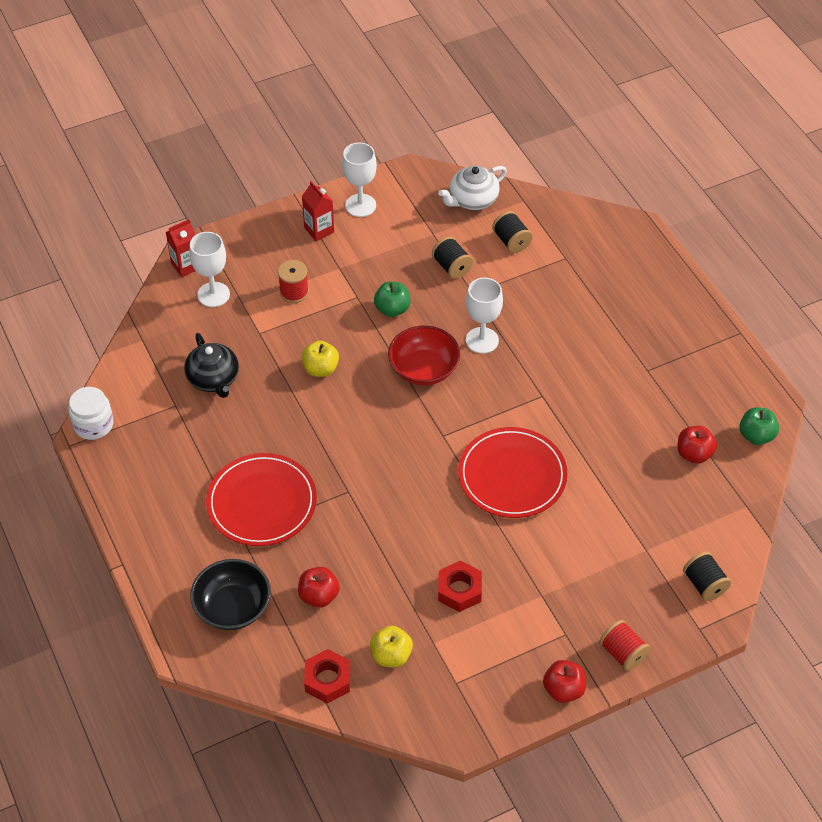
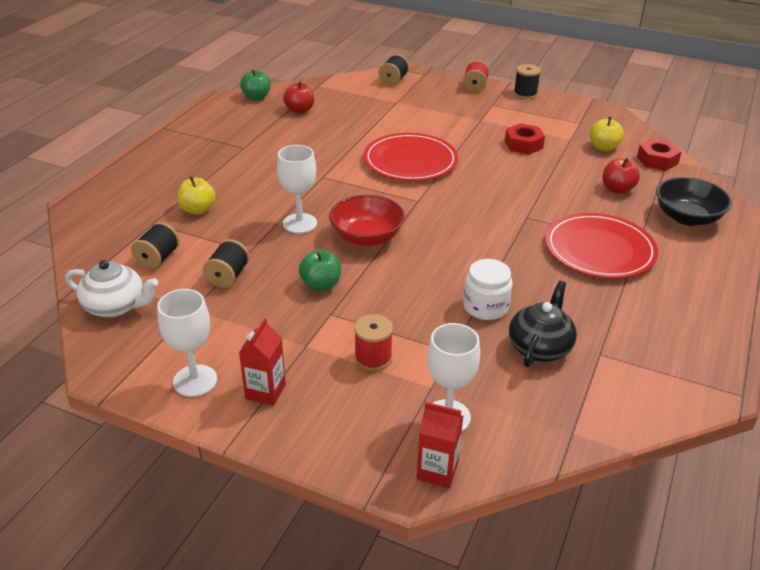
camera: 130 degrees left, 15 degrees down
white jar [68,387,114,440] -> white jar moved to [463,259,513,320]
yellow apple [301,340,339,377] -> yellow apple moved to [177,176,216,215]
red apple [543,660,586,703] -> black spool [514,64,541,99]

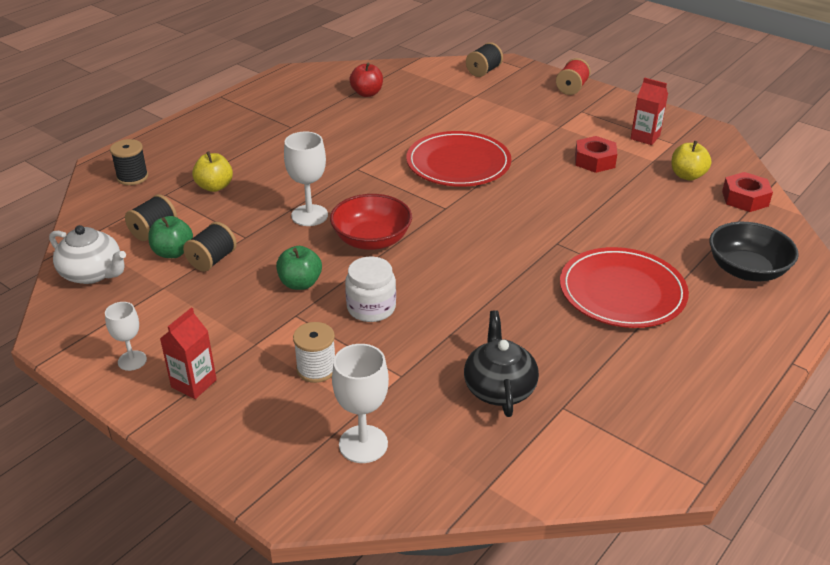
camera: 15 degrees right, 0 degrees up
white goblet [157,289,217,397] -> white goblet [105,302,147,371], size x0.63
green apple [240,69,271,100] -> green apple moved to [148,216,193,258]
red spool [354,314,393,371] -> white spool [293,322,335,383]
red carton [417,402,463,488] -> red carton moved to [630,77,668,145]
white jar [463,259,513,320] -> white jar moved to [345,257,396,322]
black teapot [509,281,577,367] -> black teapot turned 45 degrees counterclockwise [464,310,539,417]
black spool [514,64,541,99] -> black spool moved to [110,139,148,185]
red apple [603,158,640,194] -> none

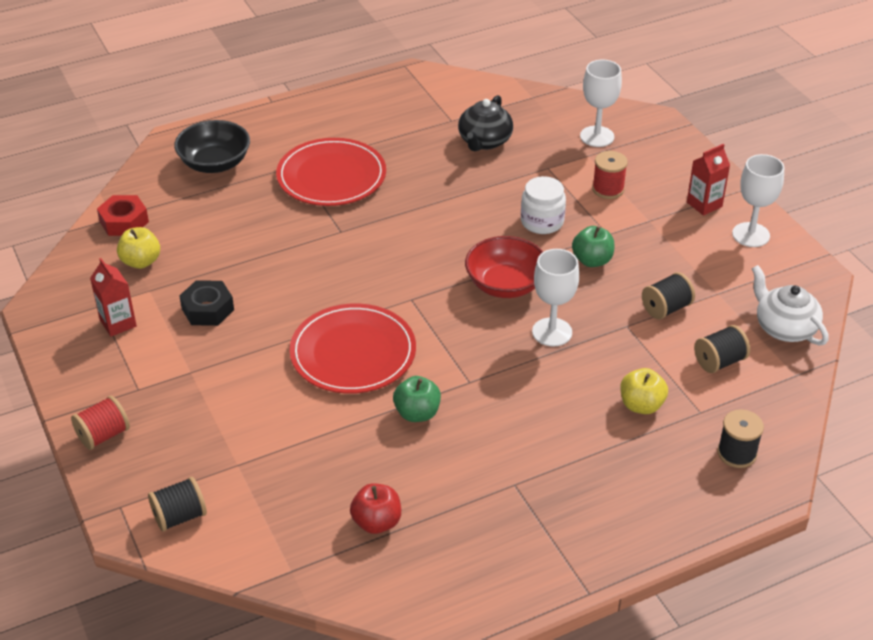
camera: 155 degrees left, 5 degrees up
white goblet [105,302,147,371] -> white goblet [732,154,784,247], size x1.58
green apple [148,216,193,258] -> green apple moved to [393,376,441,422]
white spool [293,322,335,383] -> red spool [592,151,628,199]
red nut [575,136,617,173] -> black nut [179,280,234,326]

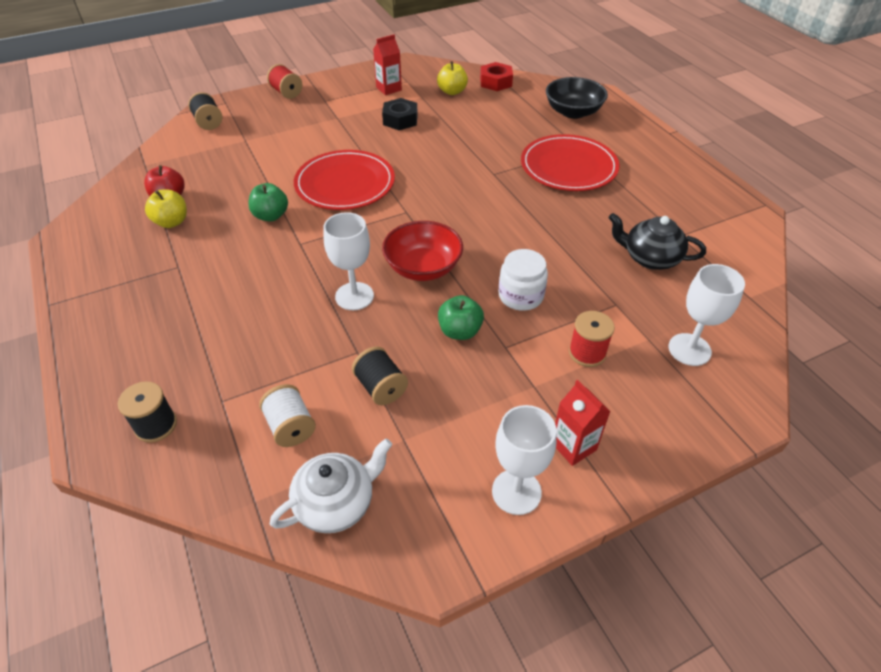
camera: 90 degrees right, 5 degrees up
yellow apple [620,368,668,414] -> yellow apple moved to [145,189,187,228]
black spool [694,325,750,373] -> white spool [259,384,316,447]

